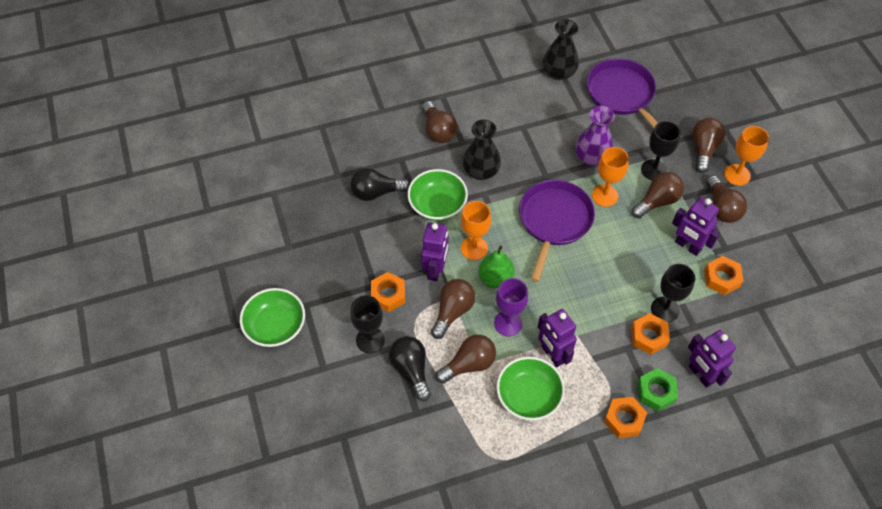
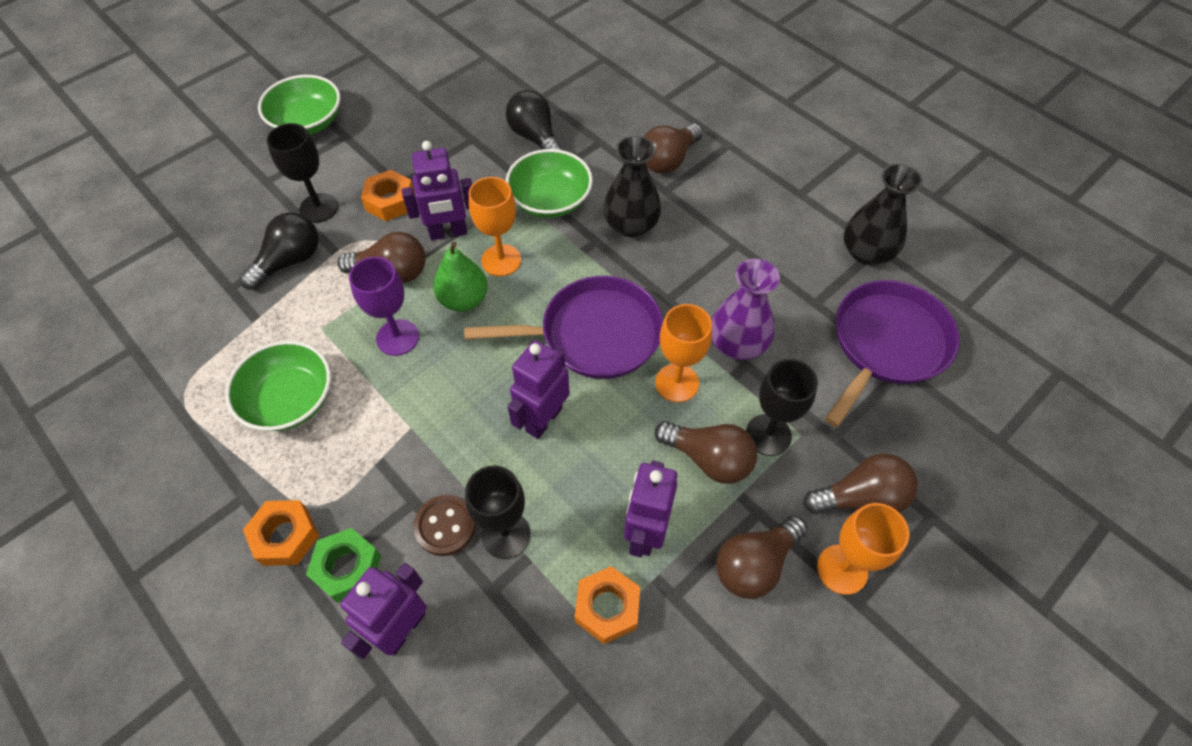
camera: 65 degrees right, 0 degrees up
brown light bulb [435,335,496,384] -> none
purple robot [538,309,577,367] -> purple robot moved to [508,340,570,439]
orange nut [631,313,670,355] -> brown button [413,495,476,556]

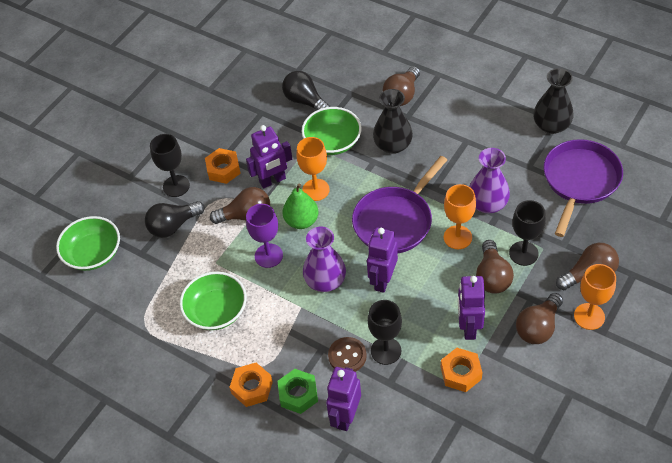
camera: 10 degrees left, 5 degrees down
black light bulb [240,212,319,290] -> black light bulb turned 150 degrees counterclockwise [145,201,205,238]
green bowl [258,75,340,135] -> green bowl moved to [56,216,120,271]
purple pan [464,276,663,379] -> purple pan turned 150 degrees clockwise [352,156,447,253]
brown light bulb [655,421,757,484] -> brown light bulb turned 75 degrees clockwise [476,240,514,294]
none -> purple vase [303,227,346,292]

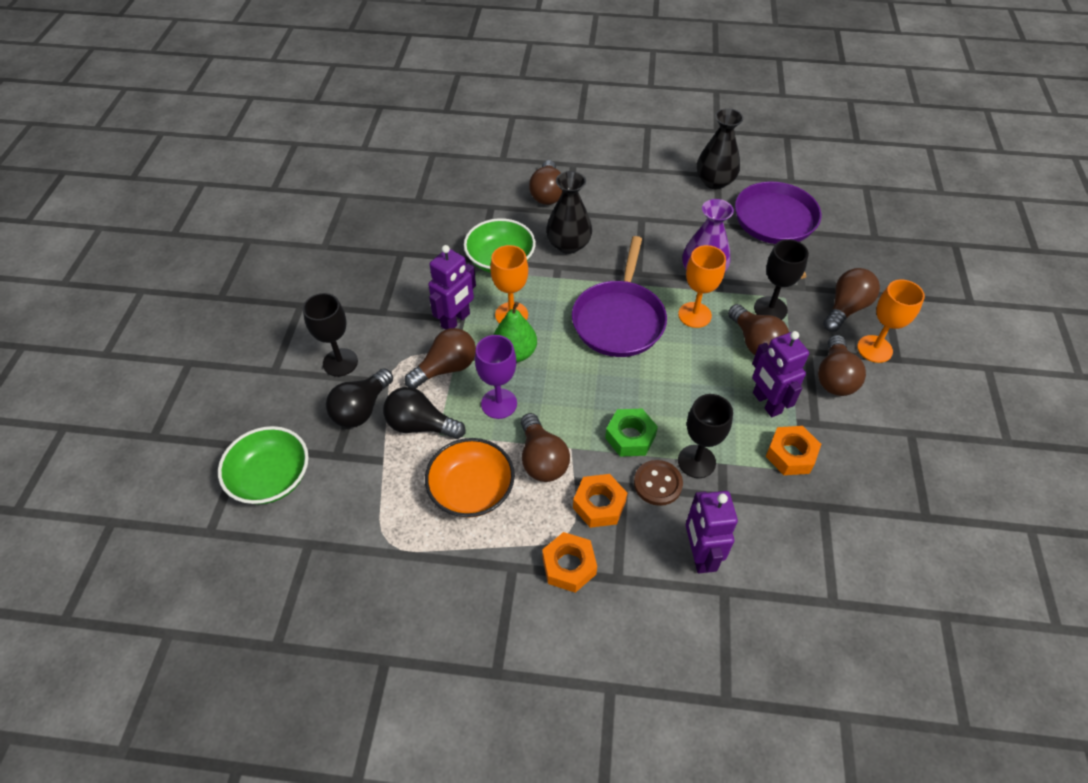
camera: 30 degrees left, 0 degrees up
green bowl [180,272,247,330] -> orange bowl [425,438,515,517]
orange nut [205,148,241,184] -> orange nut moved to [573,474,627,528]
green nut [278,369,318,414] -> green nut moved to [605,409,658,457]
black light bulb [282,71,331,111] -> black light bulb moved to [383,387,466,439]
purple vase [303,227,346,292] -> none
purple robot [367,227,398,293] -> none
none -> brown light bulb [521,413,570,482]

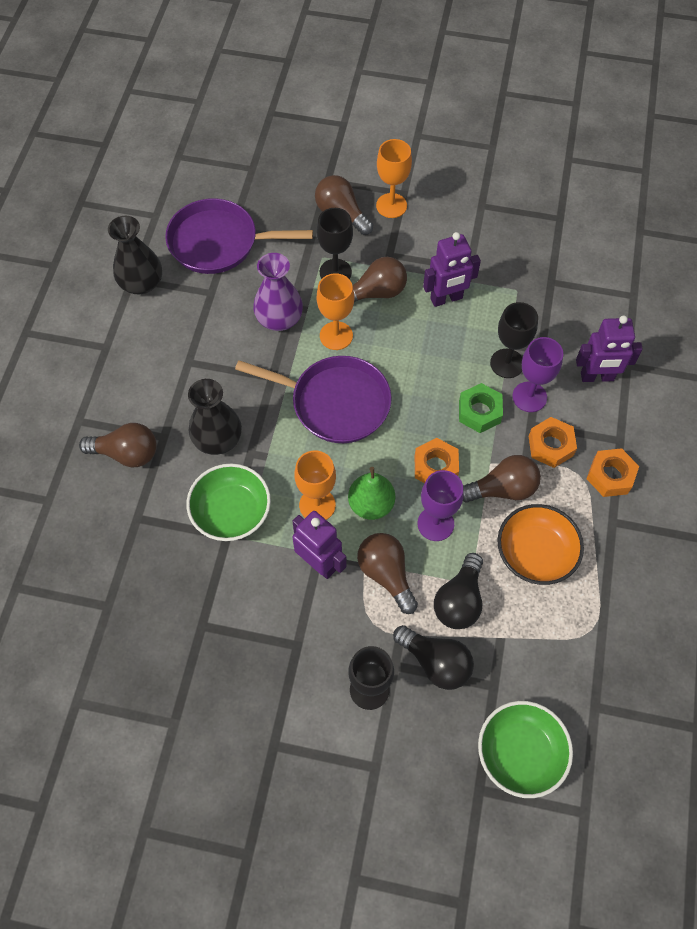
camera: 85 degrees left, 10 degrees up
brown button [634,460,683,506] -> purple goblet [512,337,563,412]
orange nut [766,426,821,475] -> orange nut moved to [415,438,459,483]
brown light bulb [818,335,866,396] -> none

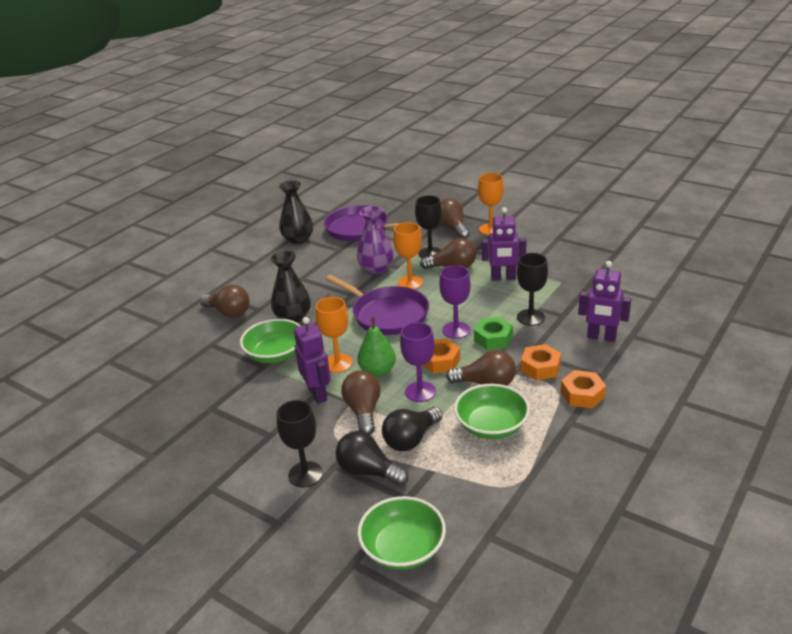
camera: 25 degrees right, 30 degrees down
black light bulb [393,625,474,690] -> black light bulb turned 150 degrees clockwise [336,431,409,486]
orange bowl [497,504,584,585] -> green bowl [454,384,530,439]
purple goblet [512,337,563,412] -> purple goblet moved to [439,265,471,339]

